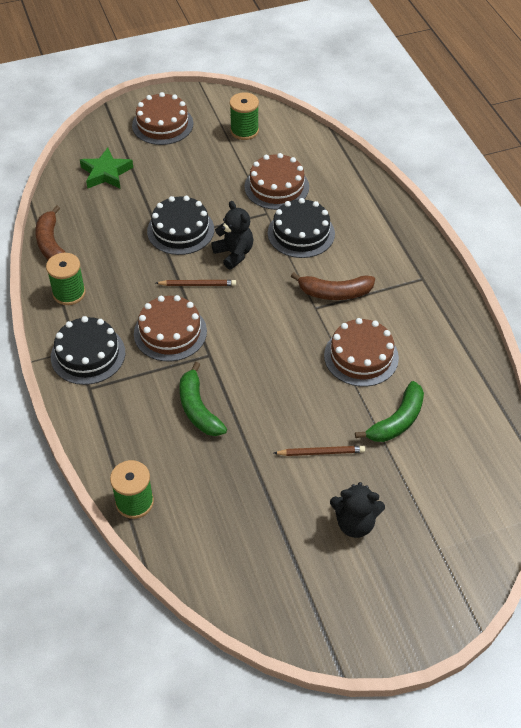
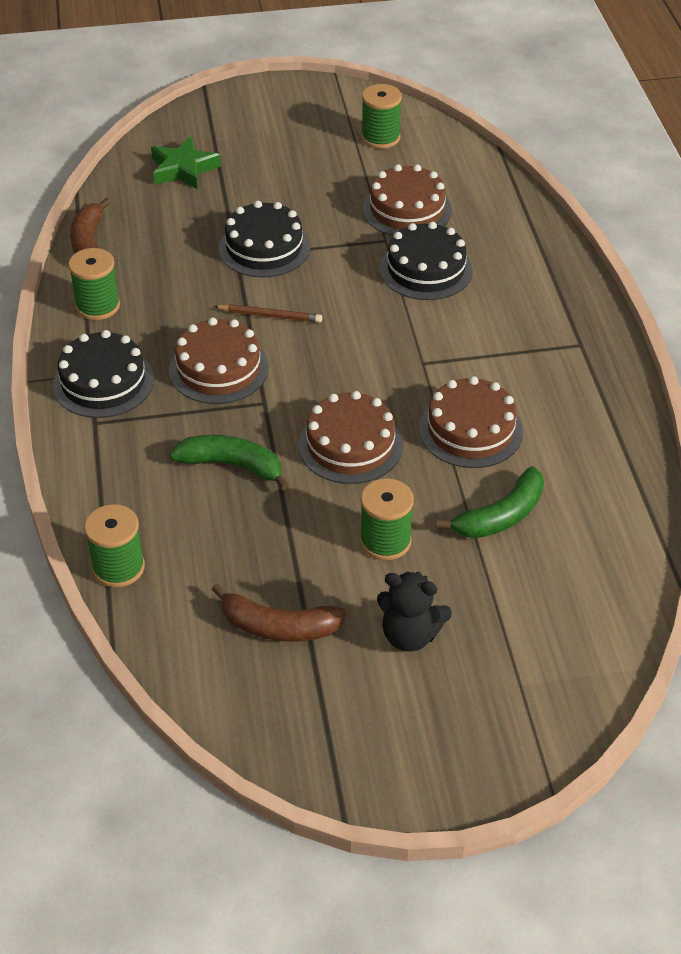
camera: 10 degrees right, 5 degrees down
brown cake [132,92,194,145] -> brown cake moved to [298,391,403,484]
green banana [179,362,227,436] -> green banana turned 120 degrees clockwise [170,435,289,490]
black teddy bear [211,201,253,270] -> none
brown pencil [274,446,365,456] -> green spool [360,478,414,561]
brown banana [291,272,375,300] -> brown banana moved to [211,583,346,642]

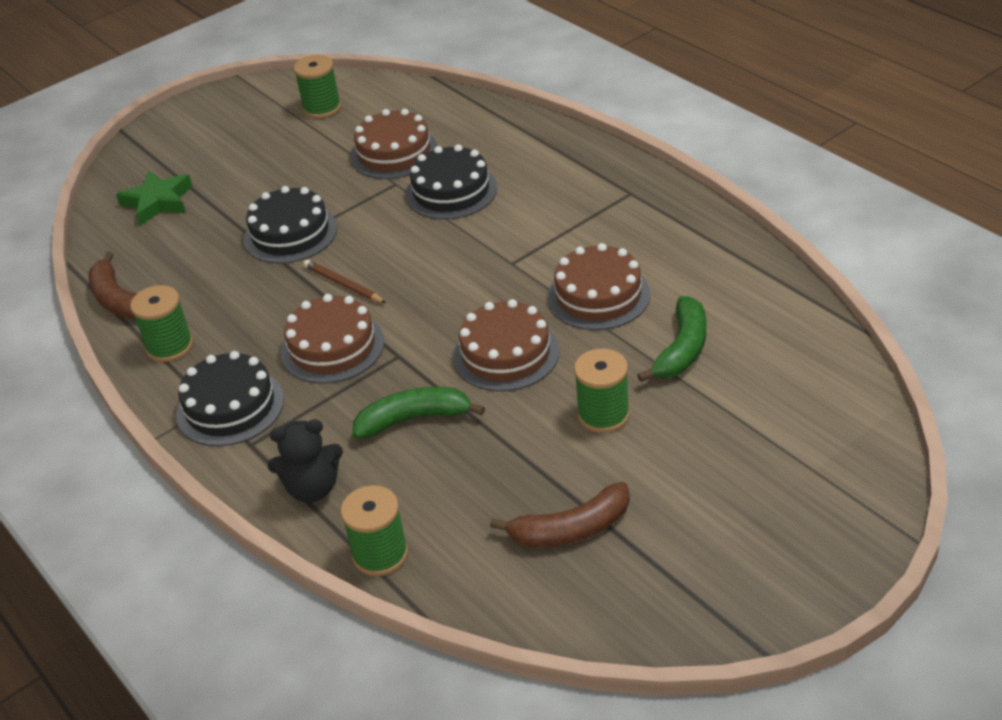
camera: 25 degrees left, 5 degrees down
brown pencil [213,304,322,323] -> brown pencil turned 120 degrees counterclockwise [303,259,386,303]
black teddy bear [377,571,452,652] -> black teddy bear moved to [267,419,343,503]

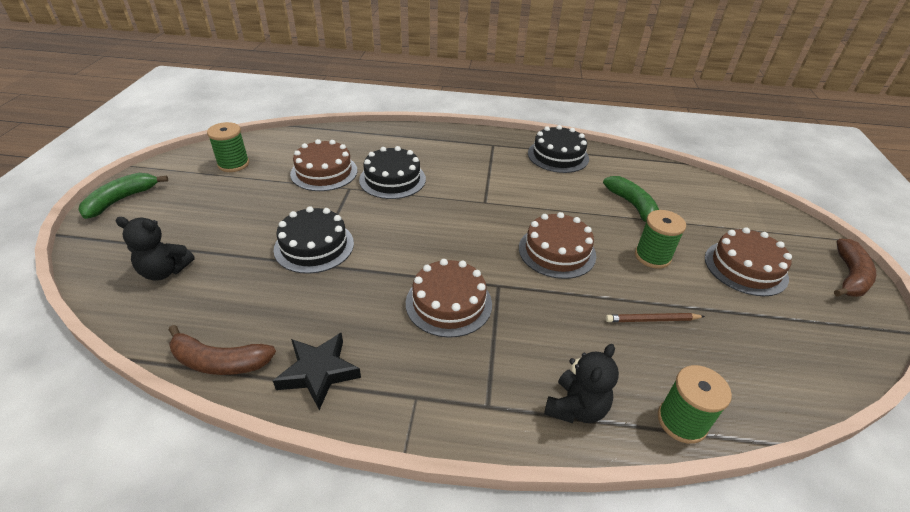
camera: 50 degrees left, 0 degrees up
green star [116,171,192,226] -> black teddy bear [116,217,195,281]
green spool [130,285,193,362] -> black star [273,333,361,410]
black cake [176,351,284,446] -> black cake moved to [528,125,589,173]
brown pencil [303,259,386,303] -> brown pencil moved to [606,313,705,322]
green banana [352,387,485,439] -> green banana moved to [78,173,168,219]
brown banana [490,482,630,547] -> brown banana moved to [834,239,876,297]
brown cake [547,243,650,330] -> brown cake moved to [705,227,792,296]

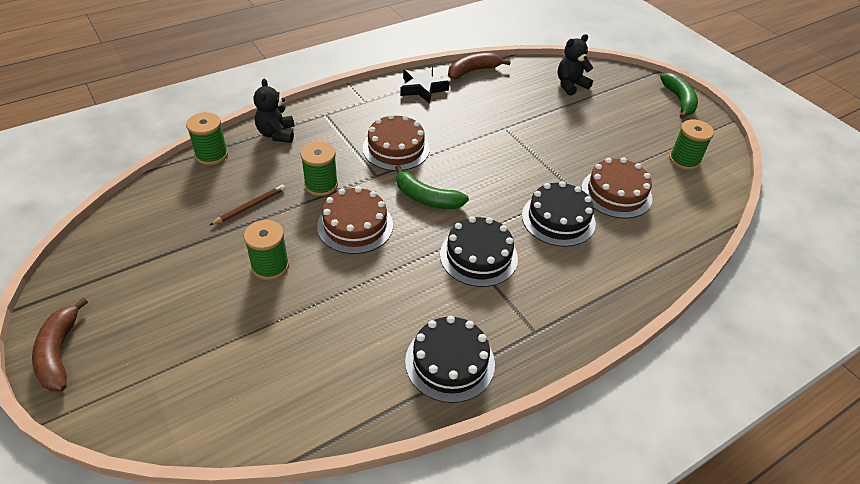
camera: 140 degrees right, 5 degrees up
black cake [274,206,354,274] -> black cake moved to [440,216,518,287]
green banana [603,176,659,222] -> green banana moved to [395,165,469,209]
brown cake [705,227,792,296] -> none
none -> green spool [300,142,338,196]

